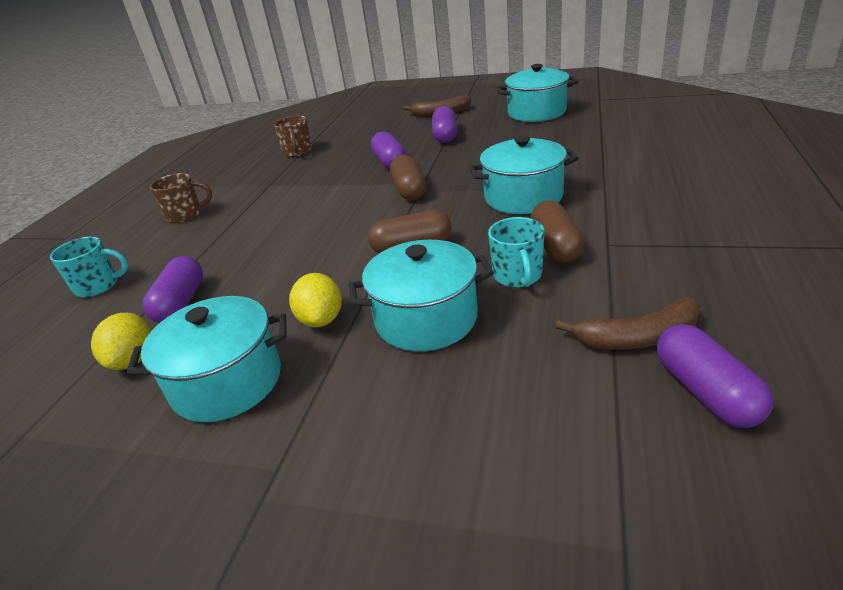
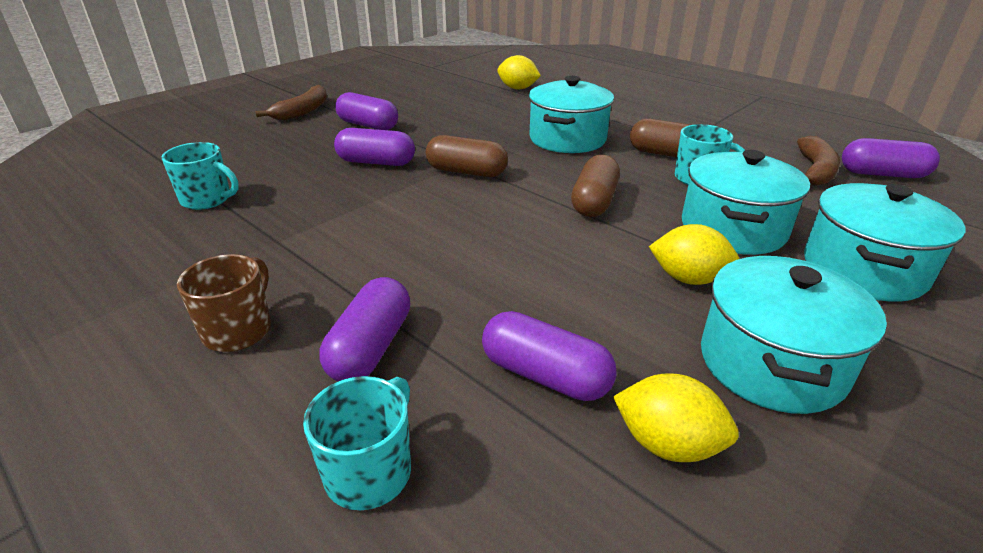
camera: 65 degrees left, 0 degrees up
brown mug [274,115,312,157] -> turquoise mug [162,142,239,210]
turquoise pot [497,64,578,122] -> turquoise pot moved to [804,183,966,302]
none -> purple capsule [319,277,410,381]
none -> yellow lemon [497,55,541,90]

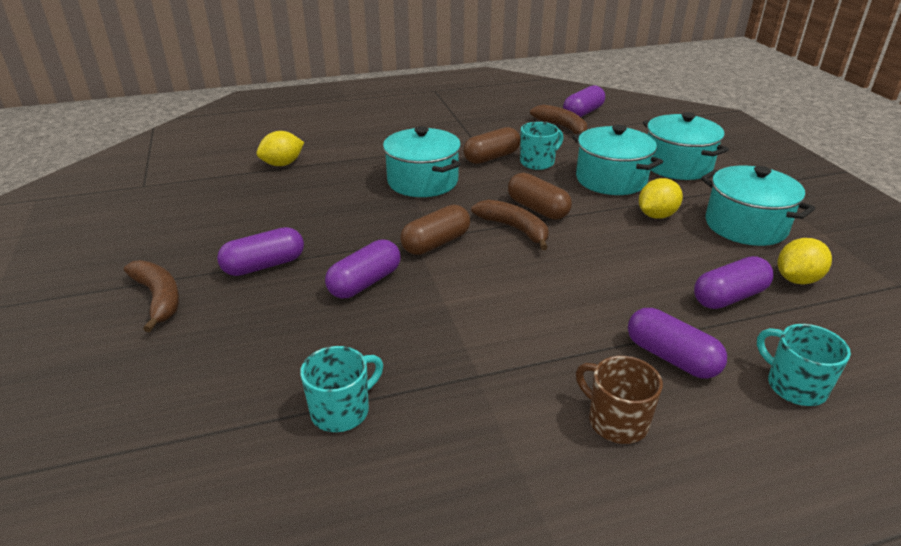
camera: 60 degrees left, 0 degrees up
none -> brown banana [471,199,549,250]

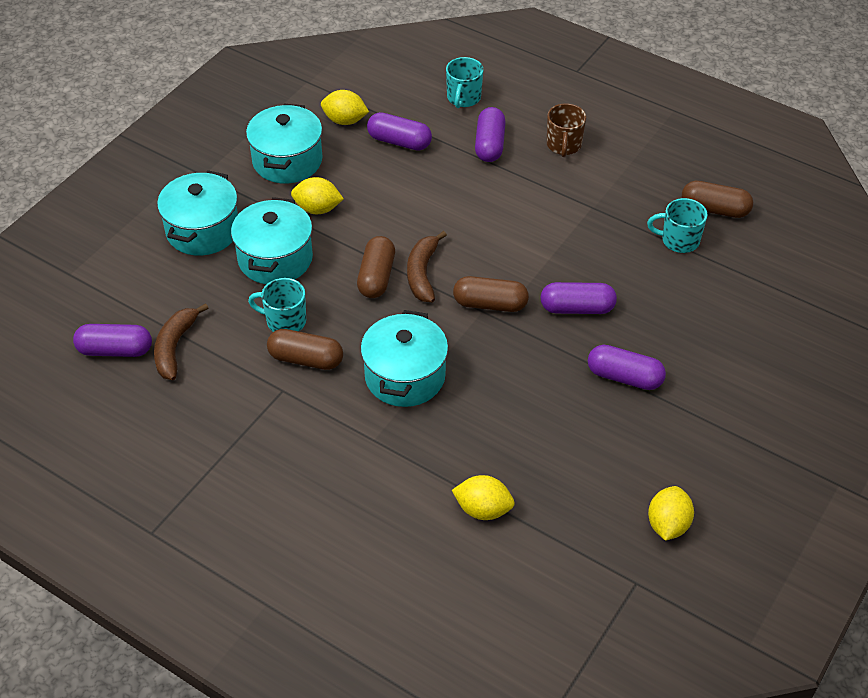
camera: 130 degrees left, 15 degrees up
brown banana [124,260,179,332] -> none
none -> yellow lemon [648,486,694,541]
none -> brown capsule [682,181,753,218]

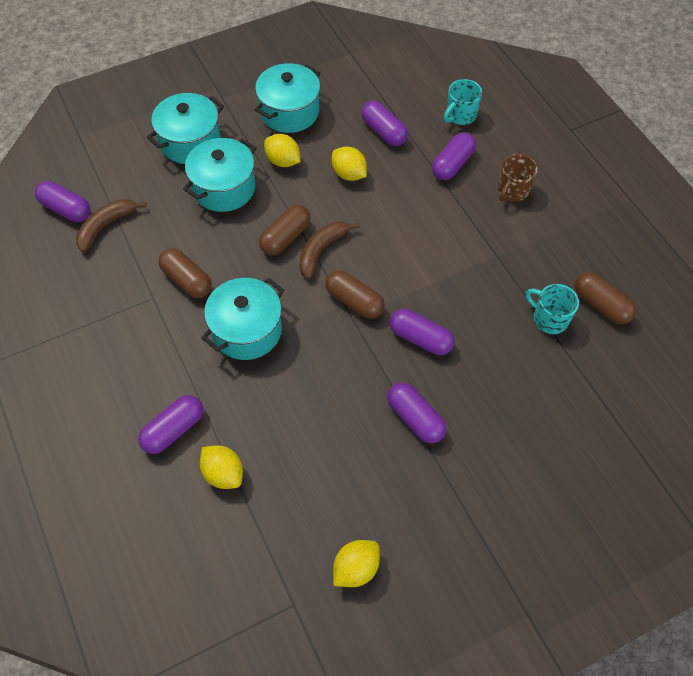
camera: 30 degrees right, 10 degrees up
turquoise mug [248,278,306,332] -> none
yellow lemon [321,90,369,125] -> yellow lemon moved to [332,146,367,181]
none -> purple capsule [138,395,203,454]

